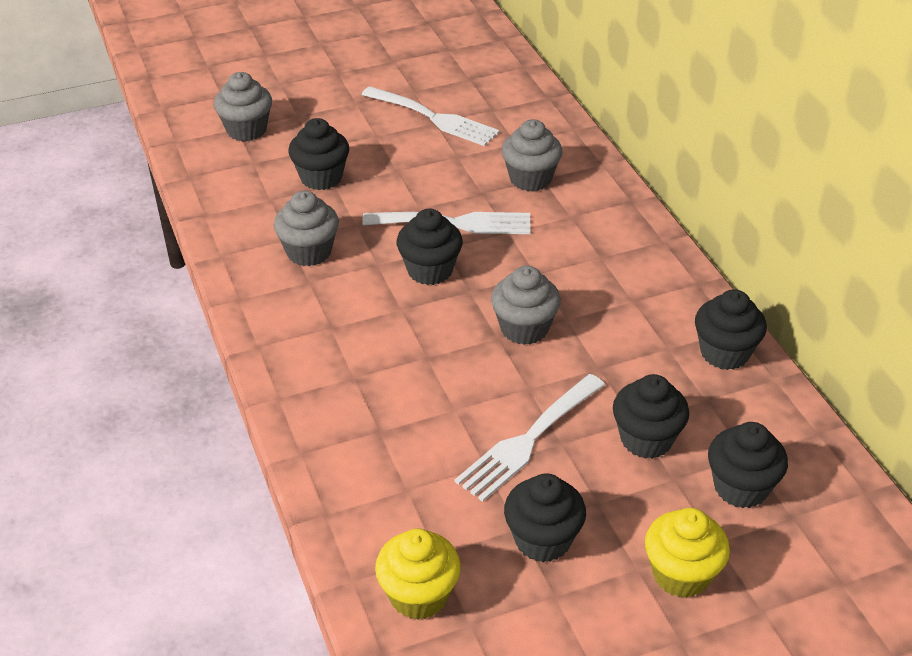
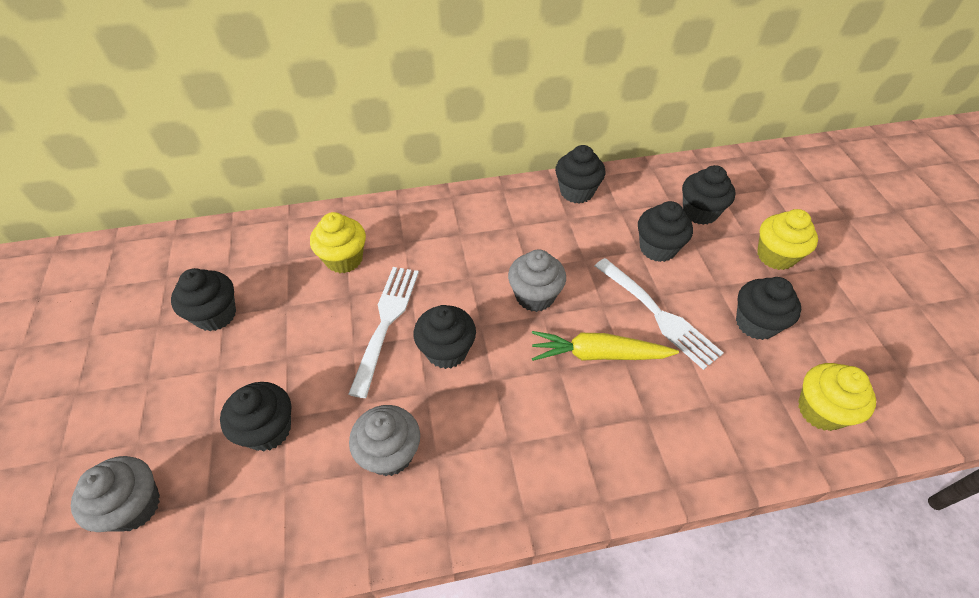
camera: 80 degrees left, 10 degrees up
white fork [362,86,499,146] -> black cupcake [171,268,236,331]
grey cupcake [502,119,562,191] -> yellow cupcake [310,212,366,273]
none -> yellow carrot [532,331,679,361]

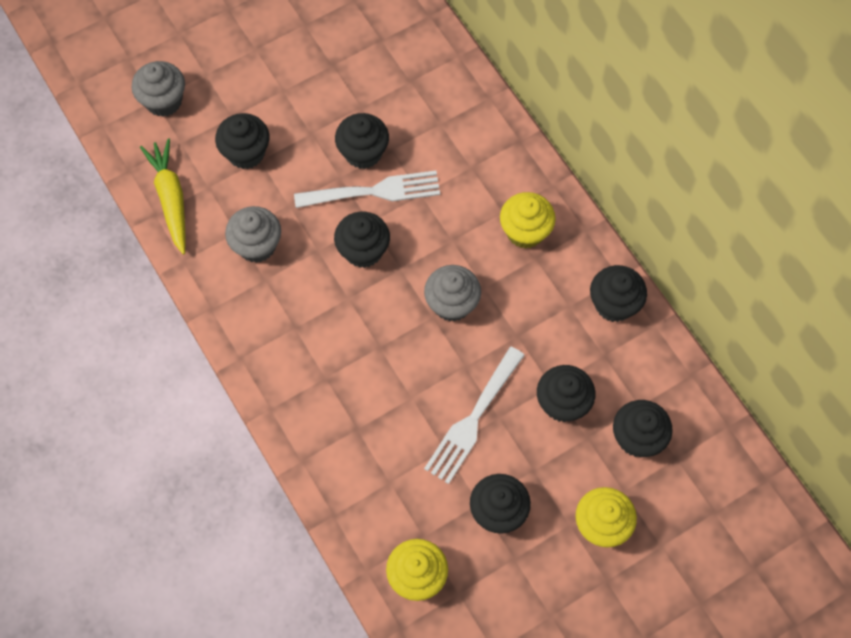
camera: 70 degrees right, 15 degrees up
black cupcake [171,268,236,331] -> black cupcake moved to [335,113,389,169]
yellow cupcake [310,212,366,273] -> yellow cupcake moved to [500,192,556,249]
yellow carrot [532,331,679,361] -> yellow carrot moved to [140,138,186,255]

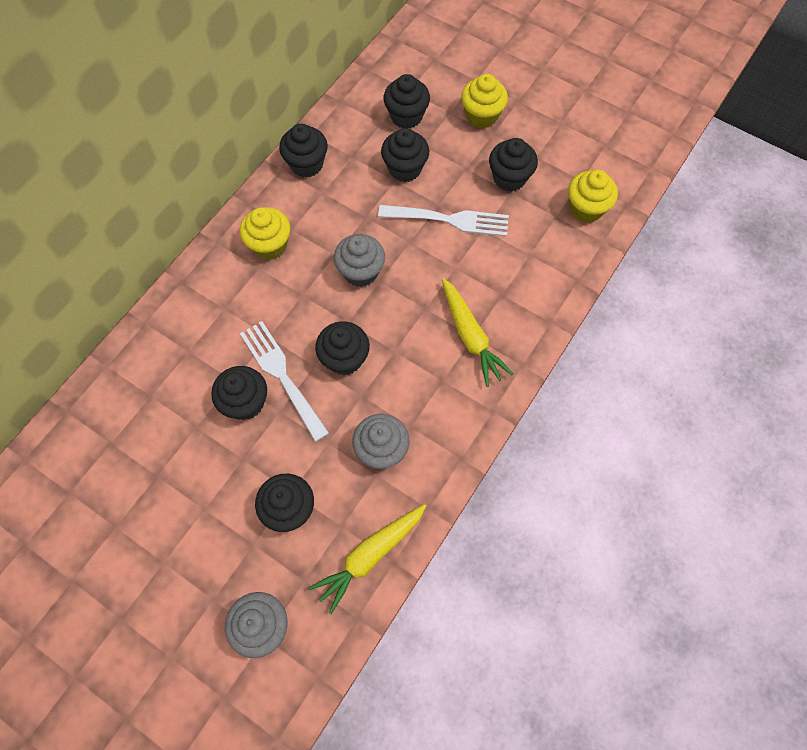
camera: 115 degrees left, 0 degrees up
none -> yellow carrot [442,278,513,387]

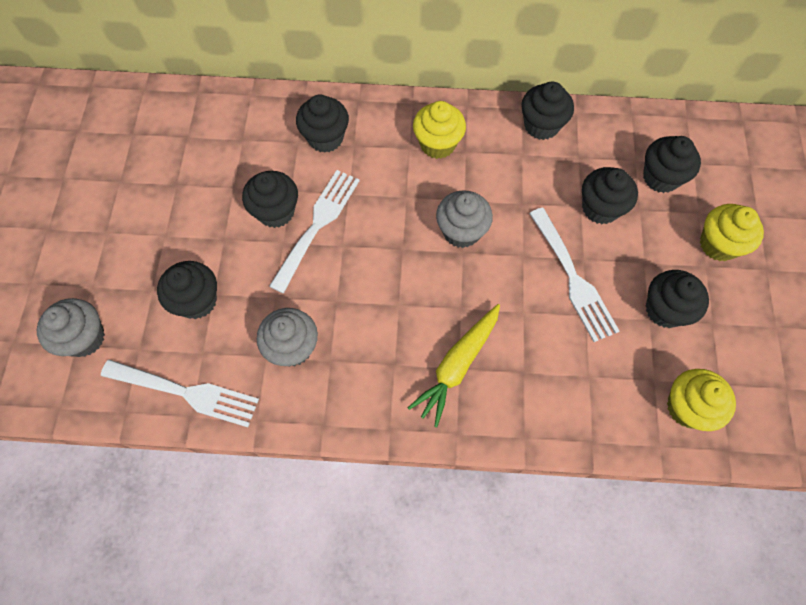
camera: 60 degrees right, 0 degrees up
yellow carrot [309,504,426,614] -> white fork [101,360,259,427]
black cupcake [315,321,370,375] -> black cupcake moved to [296,94,349,153]

